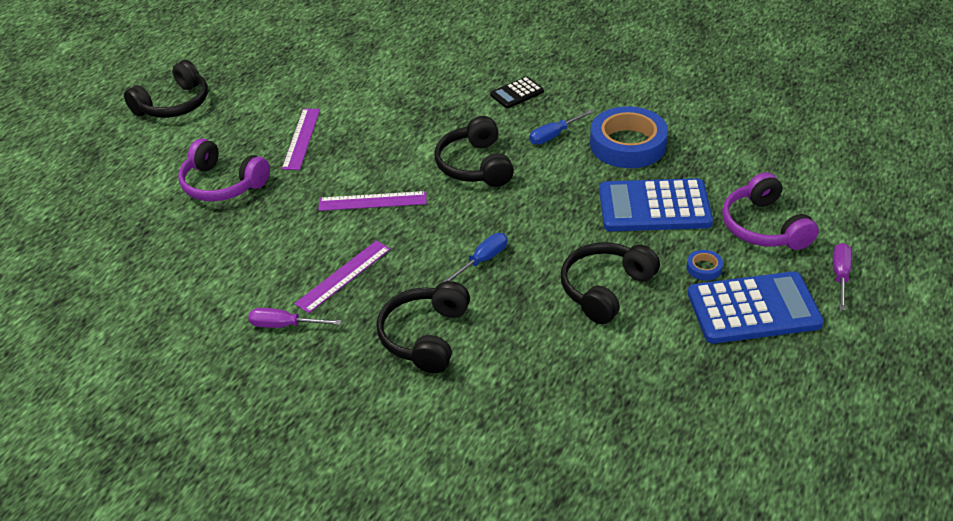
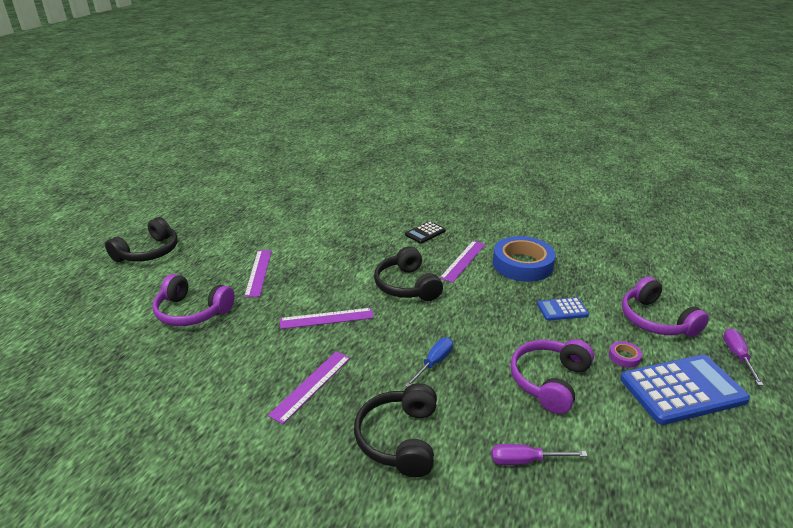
camera: 10 degrees left, 10 degrees down
purple screwdriver [248,308,342,328] -> purple screwdriver moved to [491,444,587,465]
blue screwdriver [529,109,594,145] -> purple ruler [440,241,486,283]
black headphones [561,242,660,324] -> purple headphones [511,339,594,414]
blue calculator [599,178,713,231] -> blue calculator [537,297,589,321], size x0.51
blue tape [687,250,723,281] -> purple tape [609,341,642,368]

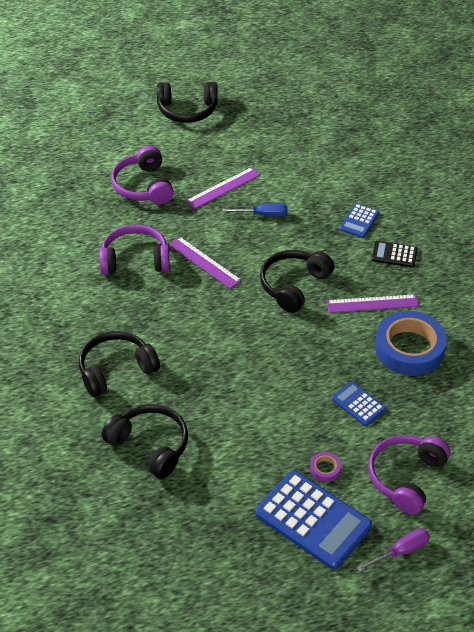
camera: 55 degrees right, 15 degrees up
purple ruler [268,351,350,424] -> none
blue screwdriver [405,338,453,387] -> blue screwdriver moved to [222,203,287,217]
purple screwdriver [491,444,587,465] -> black headphones [102,404,188,479]
purple headphones [511,339,594,414] -> purple headphones moved to [99,225,170,275]
none -> blue calculator [340,203,379,238]

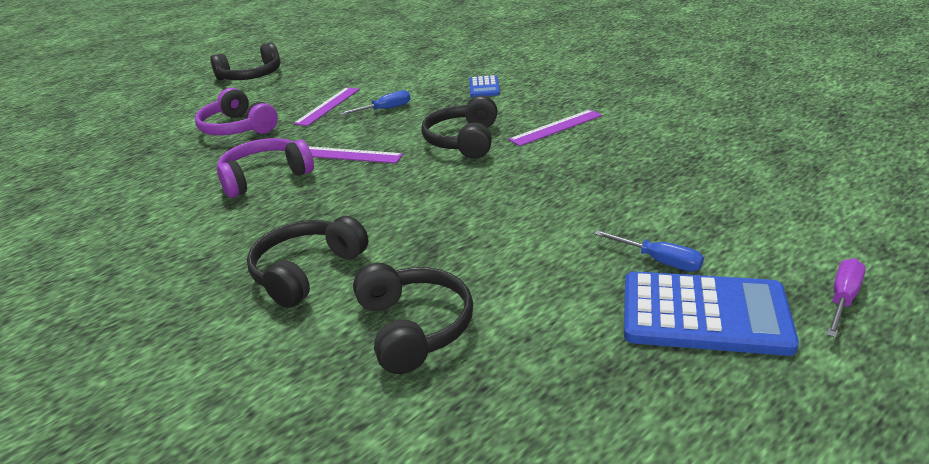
camera: 25 degrees left, 15 degrees down
black headphones [102,404,188,479] -> black headphones turned 60 degrees clockwise [353,263,473,374]
purple tape [310,452,341,482] -> blue screwdriver [594,230,704,272]
blue calculator [332,382,386,426] -> none
purple headphones [368,435,451,514] -> none
black calculator [372,241,418,268] -> none
blue tape [375,311,447,375] -> none

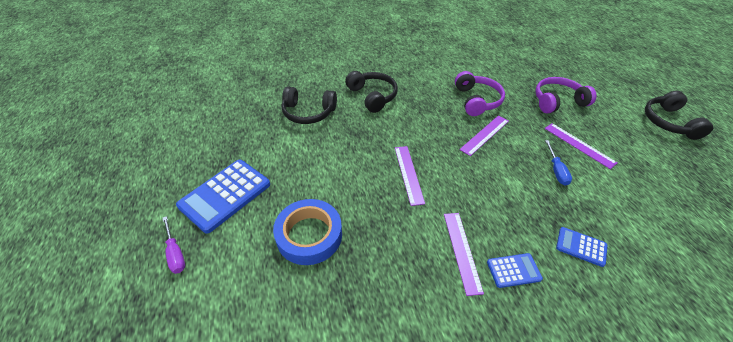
camera: 115 degrees right, 15 degrees up
black headphones [421,96,498,159] -> none
blue screwdriver [594,230,704,272] -> none
none -> blue tape [273,199,342,265]
none -> purple ruler [395,146,425,206]
none -> blue calculator [487,253,543,288]

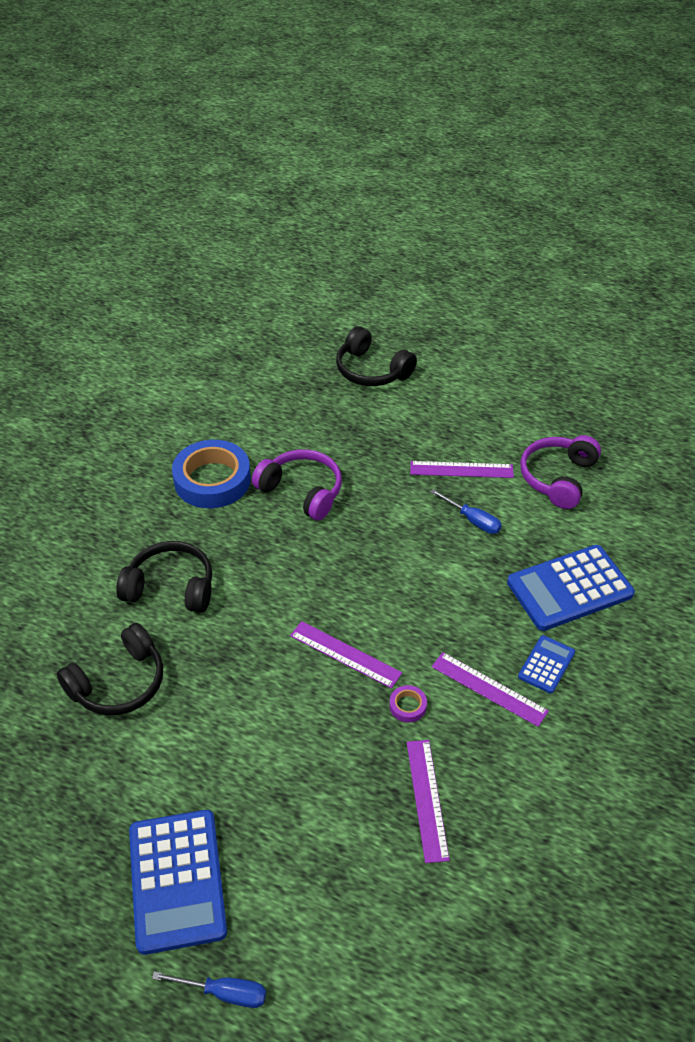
camera: 50 degrees left, 0 degrees up
purple screwdriver [163,216,185,274] -> blue screwdriver [152,971,266,1008]
blue tape [273,199,342,265] -> blue tape moved to [172,440,251,508]
purple ruler [459,115,509,156] -> purple ruler moved to [407,740,450,863]
purple headphones [535,77,597,113] -> purple headphones moved to [520,435,601,509]
blue calculator [556,227,608,267] -> blue calculator [507,545,635,631], size x1.97
black headphones [645,91,713,140] -> black headphones moved to [336,326,417,386]
none -> purple tape [389,685,427,722]

